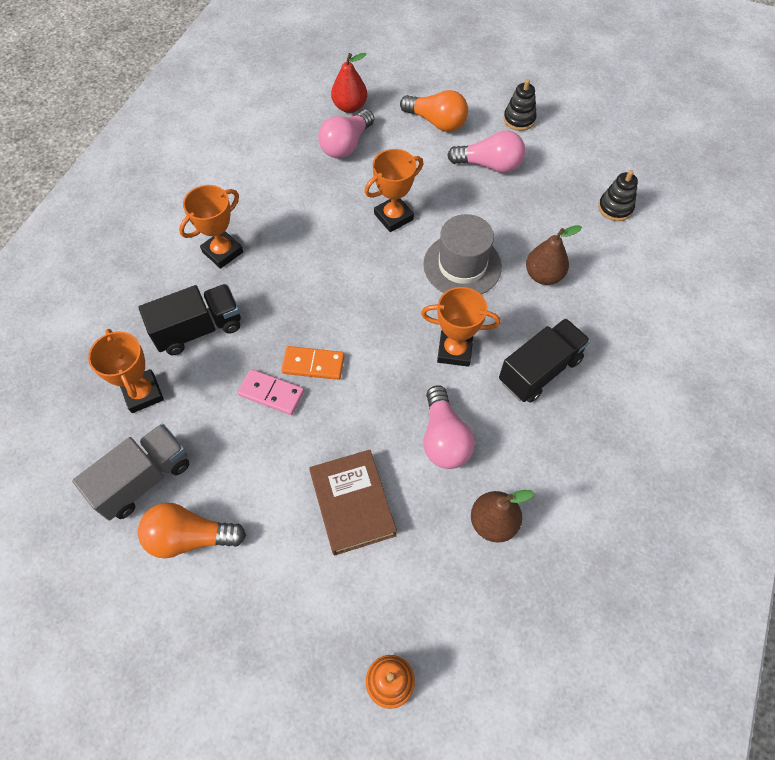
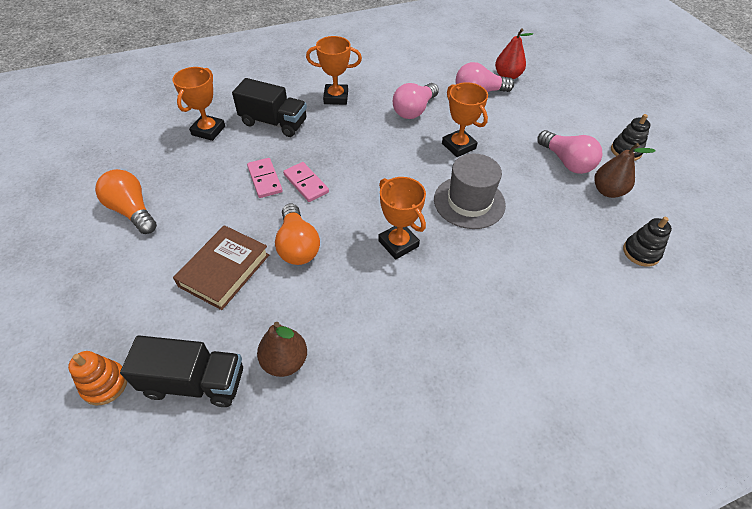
camera: 45 degrees right, 10 degrees down
grey truck [72,423,189,520] -> none
orange domino [281,346,344,380] -> pink domino [283,162,329,202]
orange trophy [364,149,423,232] -> orange trophy turned 45 degrees clockwise [442,82,488,157]
orange light bulb [400,90,468,132] -> orange light bulb moved to [275,204,320,265]
pink light bulb [423,386,475,469] -> pink light bulb moved to [393,83,439,119]
black truck [499,318,591,403] -> black truck moved to [120,335,243,407]
brown pear [526,225,582,285] -> brown pear moved to [594,143,655,198]

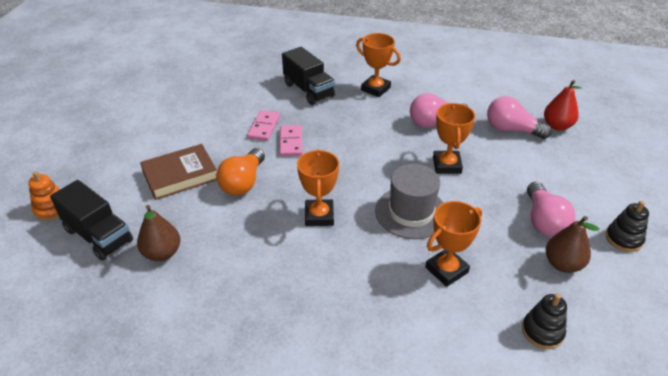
camera: 35 degrees right, 10 degrees down
orange light bulb [95,169,157,234] -> none
orange trophy [173,67,225,141] -> orange trophy moved to [425,201,482,287]

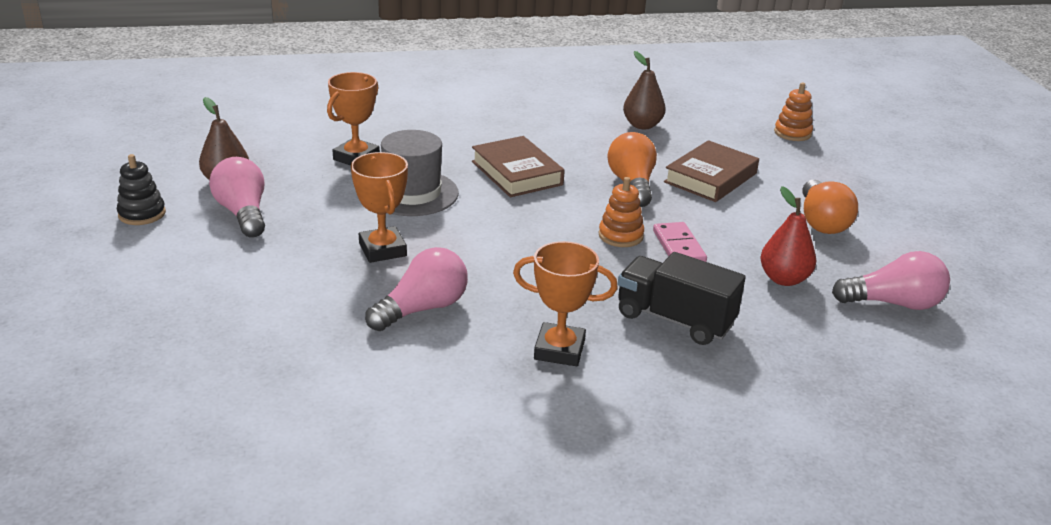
camera: 155 degrees right, 10 degrees down
black truck [50,180,133,260] -> none
pink domino [279,125,302,156] -> orange stacking toy [599,177,644,247]
orange trophy [297,149,339,226] -> brown book [472,136,565,197]
pink light bulb [487,96,552,139] -> pink light bulb moved to [832,251,950,310]
black stacking toy [522,294,567,349] -> none
red pear [544,80,582,131] -> red pear moved to [760,186,816,286]
none -> orange light bulb [802,179,858,234]

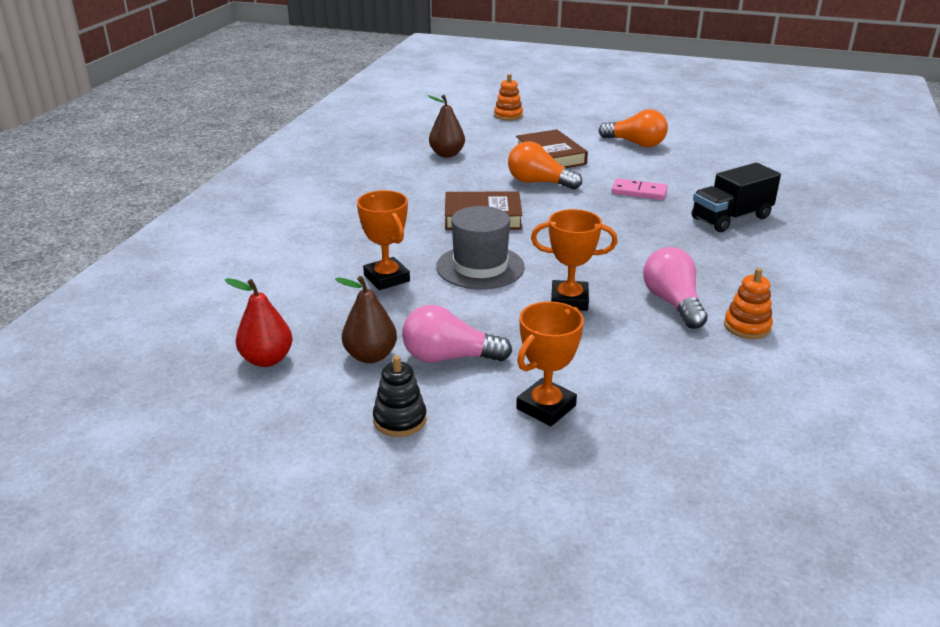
camera: 60 degrees left, 0 degrees up
orange trophy [513,241,618,366] -> orange trophy moved to [516,301,584,426]
orange stacking toy [599,177,644,247] -> orange stacking toy moved to [724,268,773,339]
red pear [760,186,816,286] -> red pear moved to [225,278,293,367]
pink light bulb [832,251,950,310] -> none

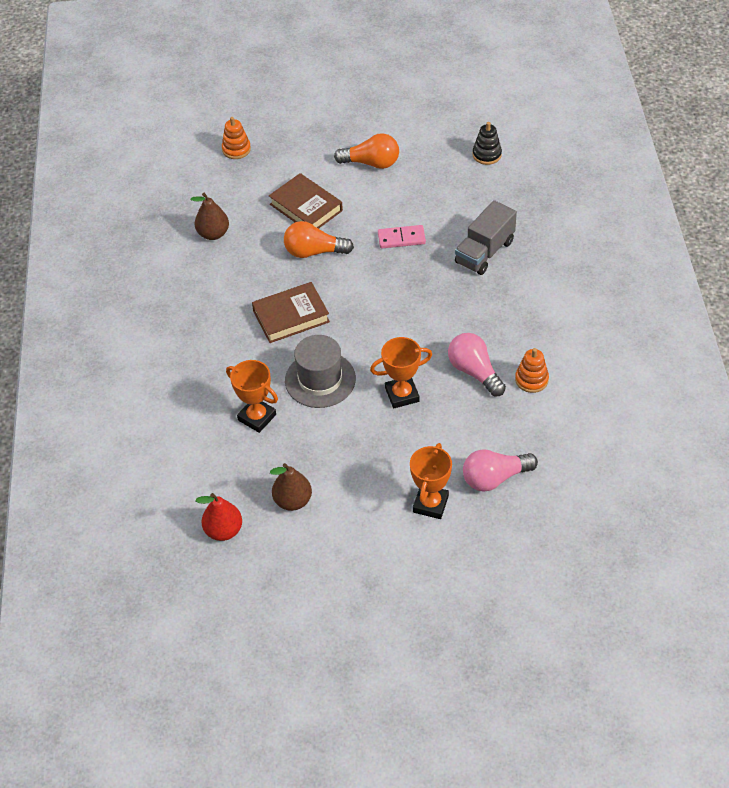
camera: 20 degrees left, 20 degrees up
black stacking toy [373,355,427,437] -> black stacking toy moved to [473,122,502,165]
pink light bulb [402,305,512,363] -> pink light bulb moved to [463,449,538,492]
black truck [692,163,781,232] -> grey truck [455,200,517,275]

